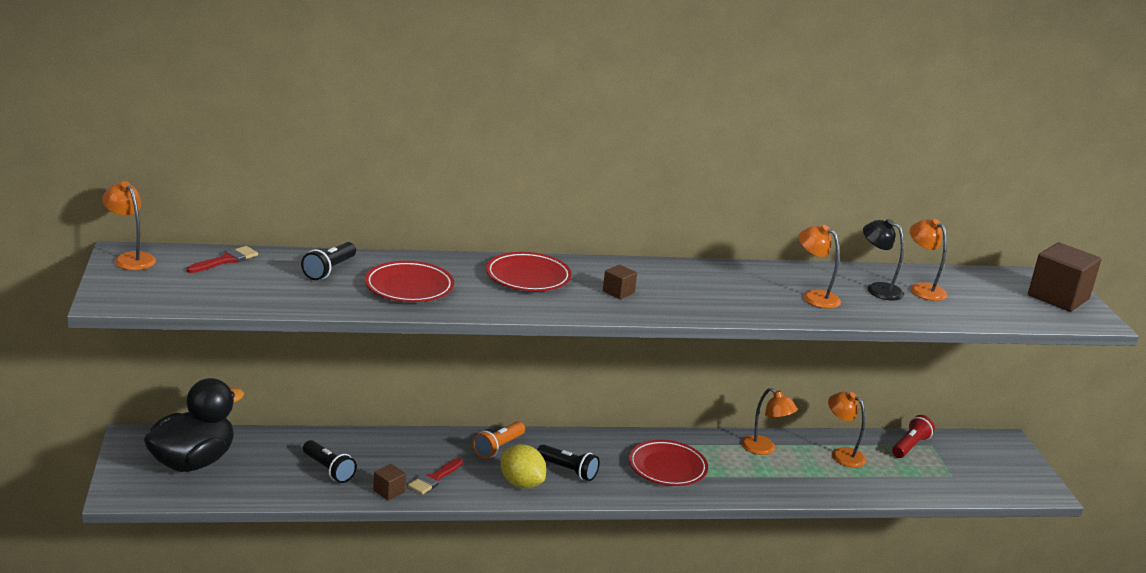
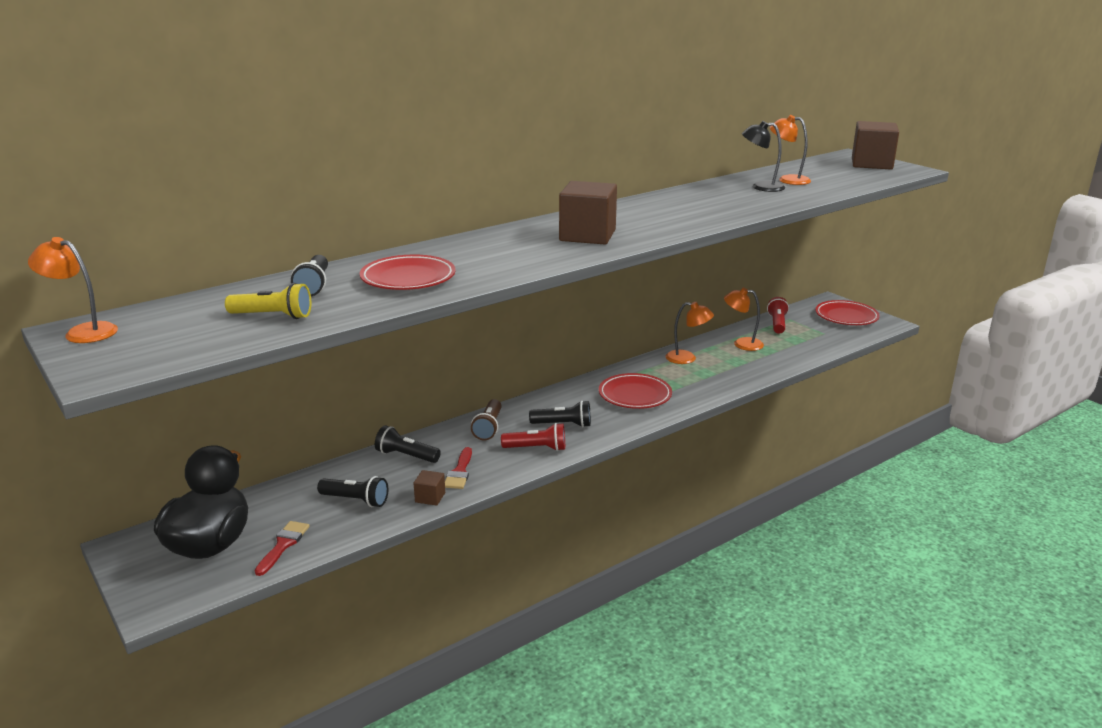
camera: 25 degrees left, 0 degrees up
red brush [186,246,258,273] -> red brush moved to [255,521,310,576]
orange flashlight [473,421,525,459] -> brown flashlight [471,399,502,441]
red plate [486,252,572,291] -> red plate moved to [815,300,880,325]
yellow lemon [501,444,546,488] -> red flashlight [501,423,565,451]
brown cube [603,265,637,299] -> brown cube [559,181,617,244], size x2.13
orange lamp [799,225,841,308] -> none
none -> yellow flashlight [225,283,311,319]
none -> black flashlight [375,425,441,463]

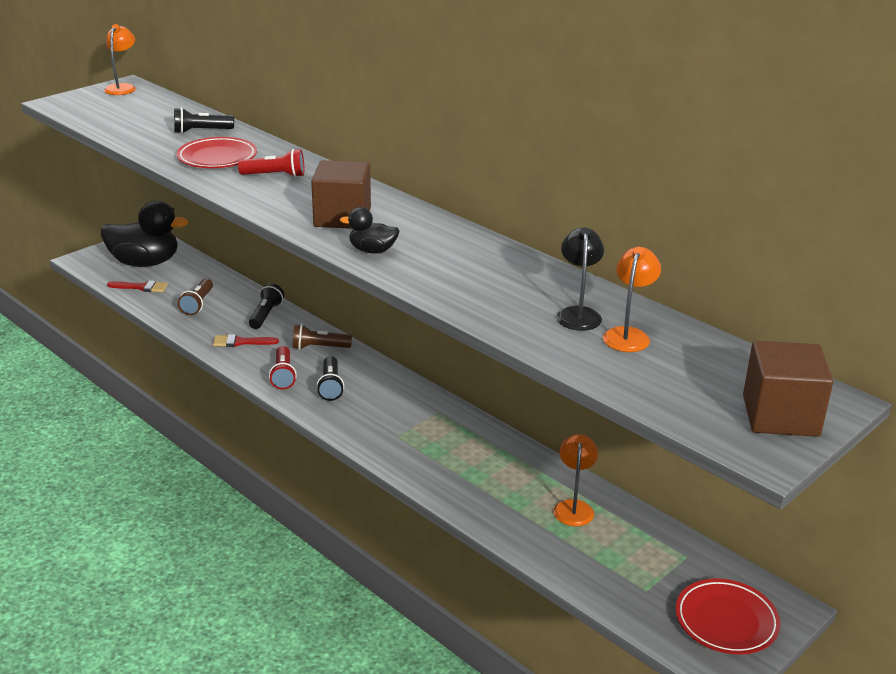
camera: 80 degrees right, 5 degrees up
yellow flashlight [225,283,311,319] -> none
black flashlight [317,476,388,507] -> brown flashlight [178,279,213,315]
brown cube [414,470,445,506] -> none
red plate [599,373,672,409] -> none
orange lamp [666,302,714,364] -> none
red flashlight [767,297,789,334] -> red flashlight moved to [238,149,304,177]
none -> black duck [340,207,399,254]

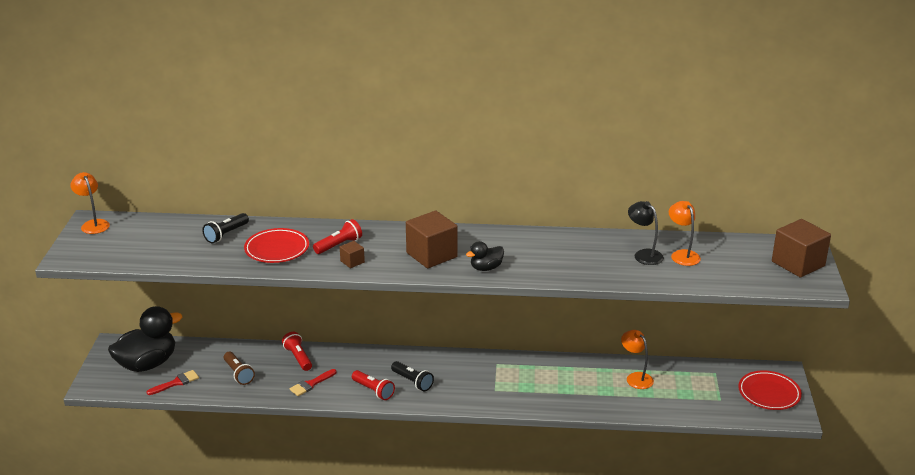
camera: 40 degrees left, 0 degrees up
black flashlight [249,283,284,329] -> red flashlight [282,332,312,371]
brown flashlight [292,324,352,350] -> none
none -> brown cube [340,241,365,268]

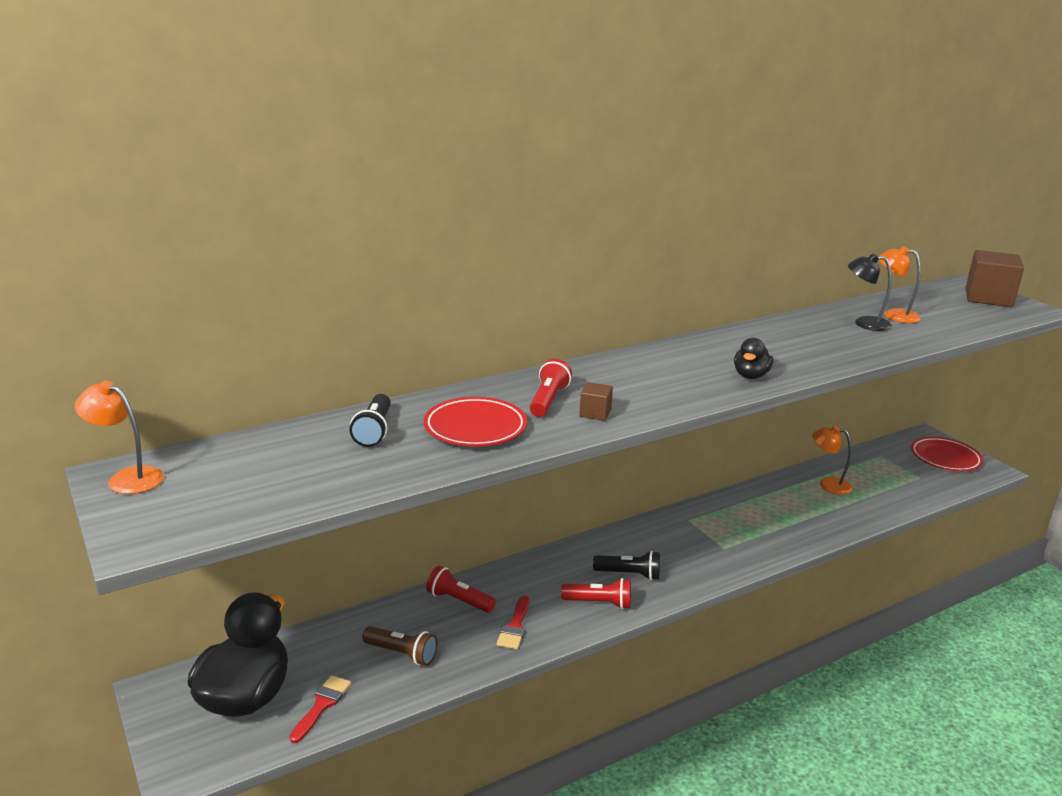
camera: 35 degrees left, 5 degrees down
brown cube [406,211,458,268] -> none

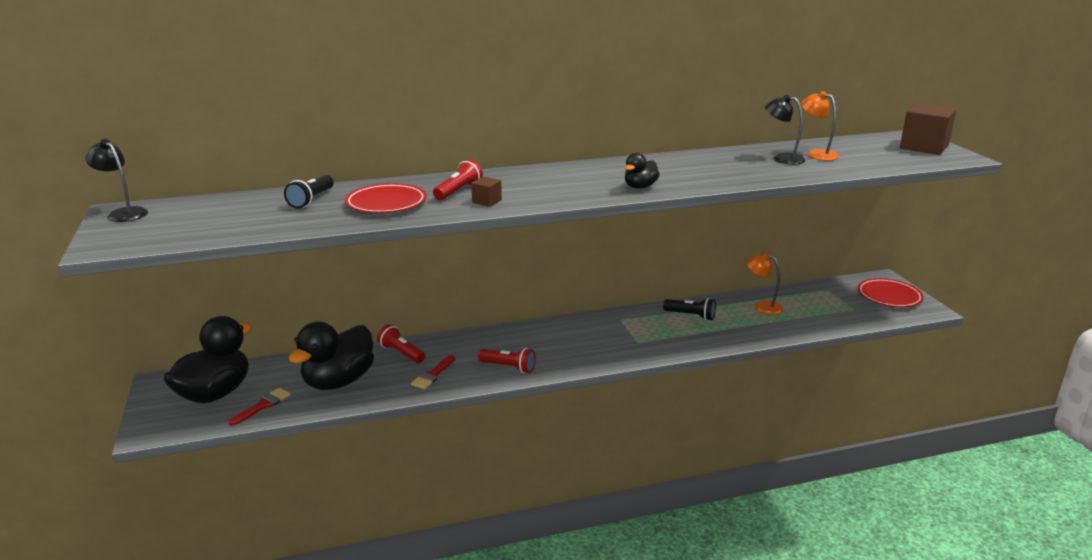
camera: 15 degrees right, 0 degrees up
orange lamp [75,381,164,494] -> black lamp [85,139,148,222]
brown flashlight [362,626,438,666] -> black duck [289,322,374,390]
black flashlight [593,551,660,580] -> black flashlight moved to [663,298,716,321]

